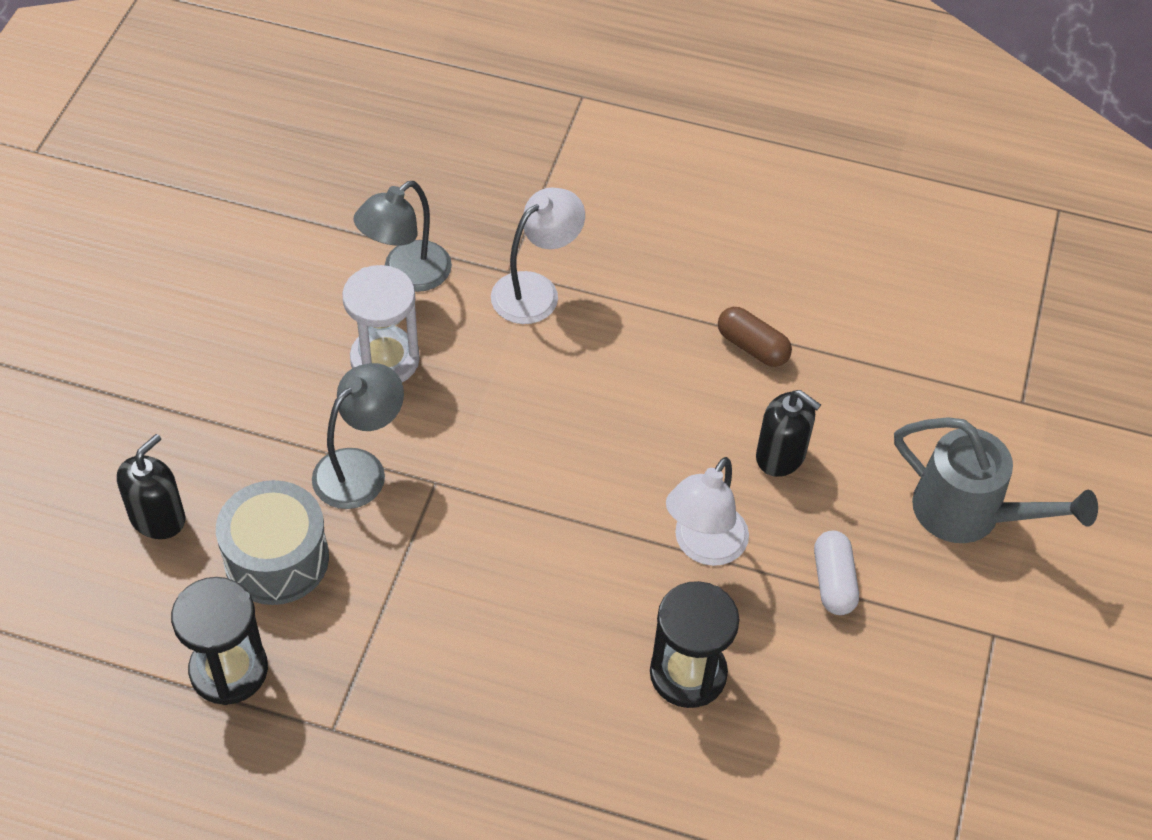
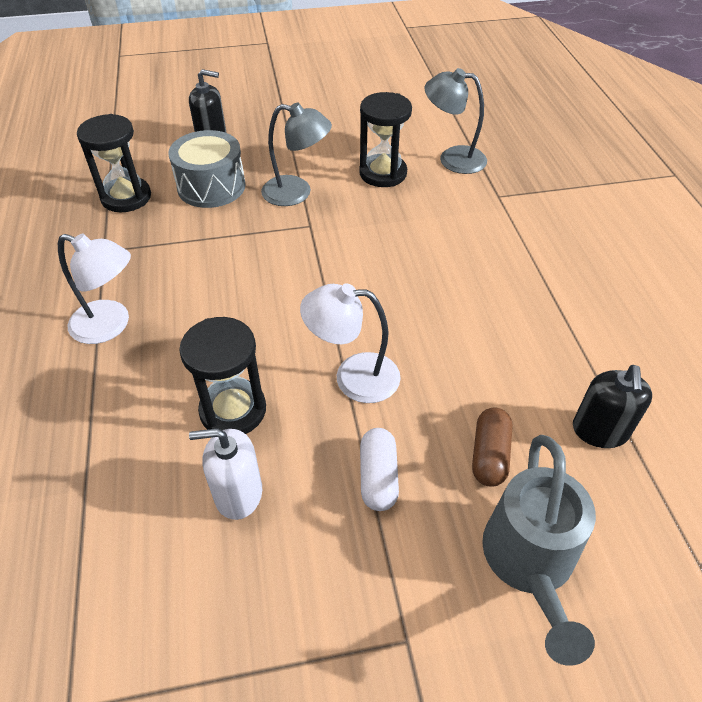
camera: 65 degrees right, 5 degrees down
white hourglass [342,265,420,382] -> black hourglass [359,92,412,187]
white lamp [491,187,585,324] -> white lamp moved to [58,234,131,344]
brown capsule [718,307,792,367] -> brown capsule moved to [472,407,513,487]
black soap dispenser [756,390,821,477] -> black soap dispenser moved to [573,365,652,448]
white capsule [814,531,859,615] -> white capsule turned 60 degrees counterclockwise [360,428,399,511]
none -> white soap dispenser [189,428,262,520]

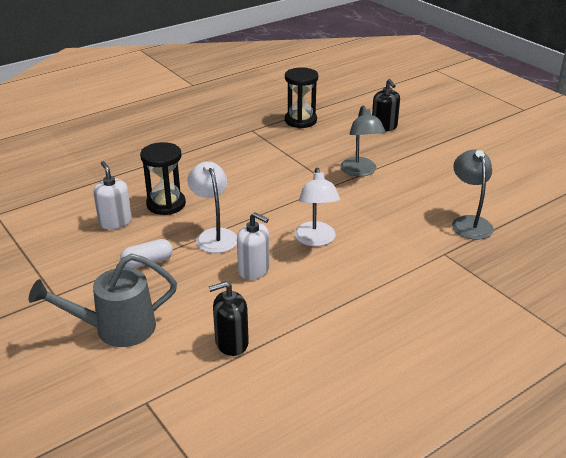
camera: 65 degrees right, 15 degrees down
white lamp [58,234,131,344] -> white lamp moved to [294,167,340,246]
grey drum [168,130,246,208] -> none
black hourglass [359,92,412,187] -> none
brown capsule [472,407,513,487] -> none
none -> white soap dispenser [237,212,269,280]

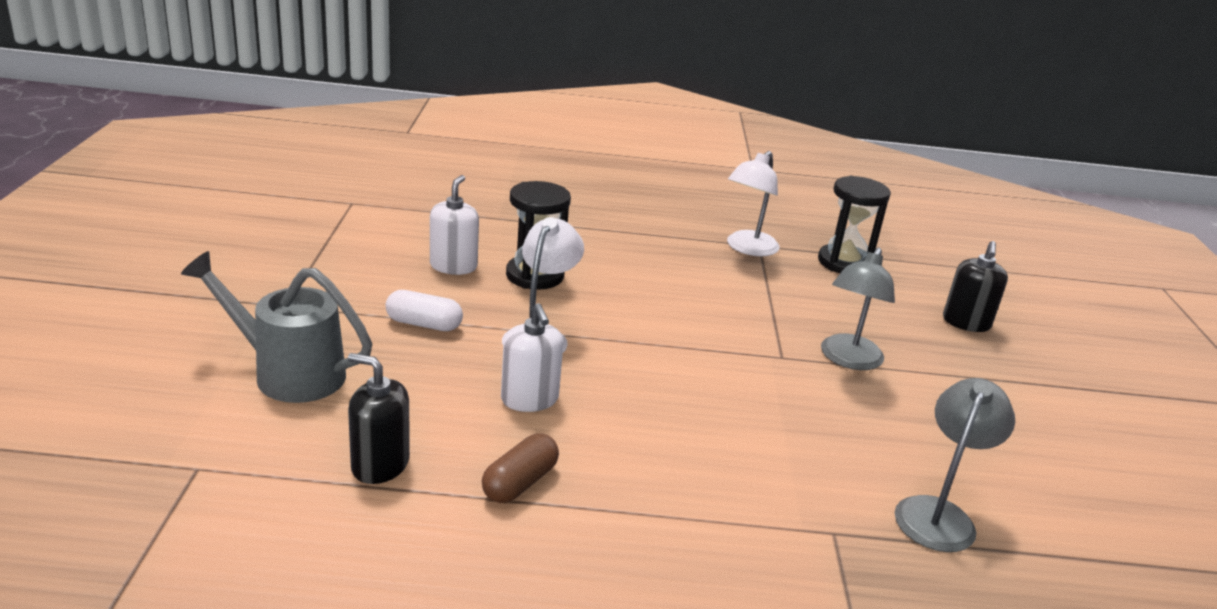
camera: 35 degrees right, 5 degrees down
white lamp [294,167,340,246] -> white lamp moved to [727,151,780,256]
none -> brown capsule [482,433,559,503]

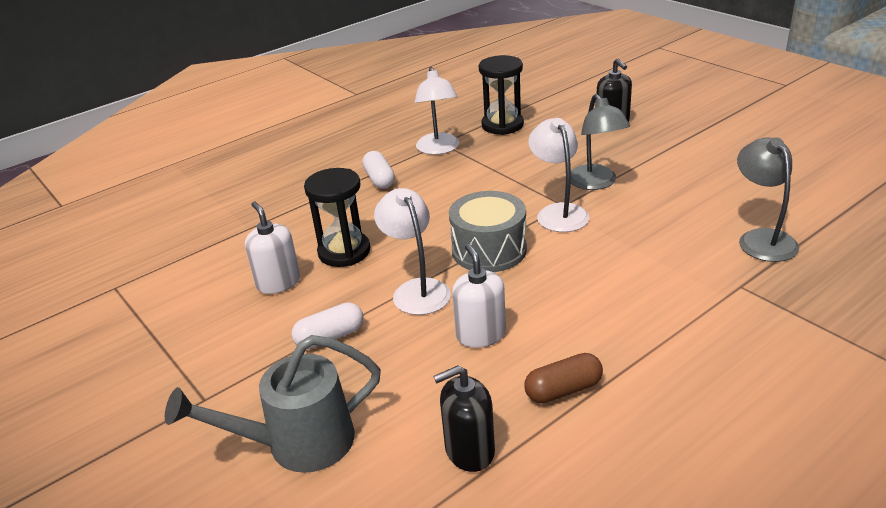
camera: 35 degrees left, 5 degrees up
brown capsule [482,433,559,503] -> brown capsule turned 75 degrees clockwise [525,353,603,403]
white soap dispenser [501,303,564,412] -> white soap dispenser turned 135 degrees counterclockwise [452,244,506,348]
none -> white capsule [362,151,395,189]
none -> grey drum [449,191,527,272]
none -> white lamp [528,118,589,232]

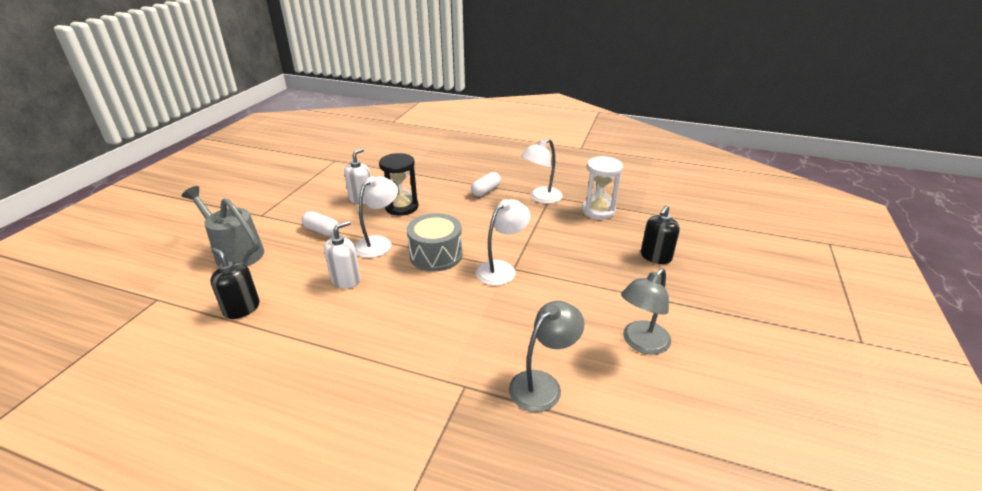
camera: 55 degrees right, 0 degrees up
black hourglass [479,55,524,135] -> white hourglass [582,156,623,219]
brown capsule [525,353,603,403] -> none
grey lamp [571,94,630,190] -> grey lamp moved to [621,268,671,355]

